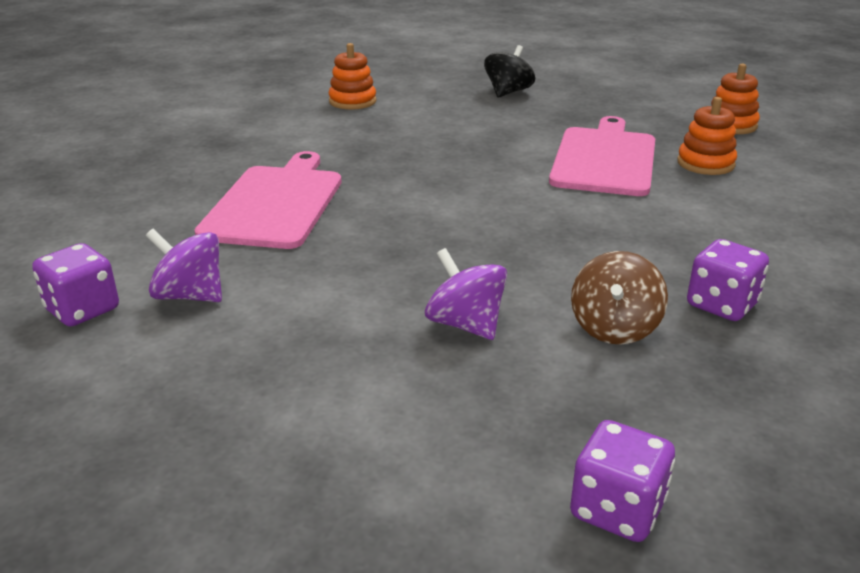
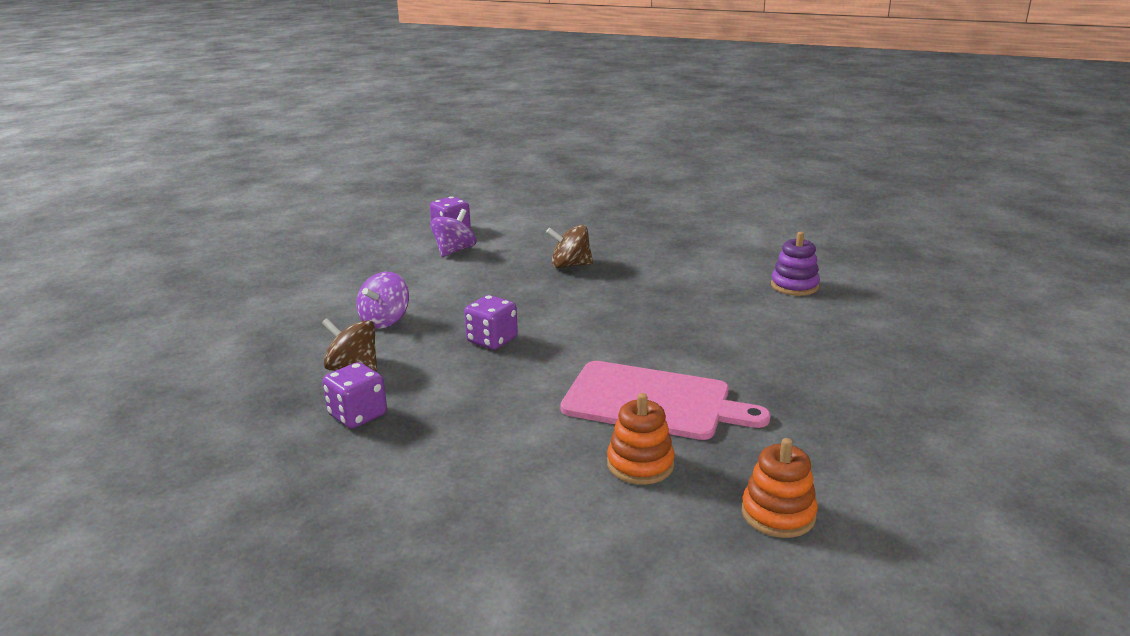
camera: 95 degrees right, 5 degrees down
pink cutting board [194,151,342,249] -> brown spinning top [546,225,593,268]
orange stacking toy [329,43,377,110] -> purple stacking toy [771,232,820,296]
purple spinning top [425,248,507,340] -> purple spinning top turned 150 degrees clockwise [356,271,409,329]
black spinning top [484,45,535,98] -> none
purple dice [570,420,675,542] -> purple dice moved to [464,295,518,350]

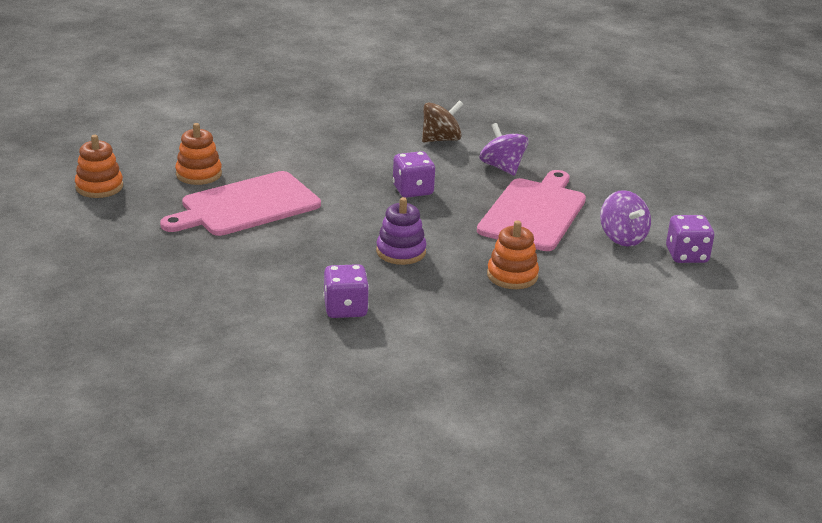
camera: 125 degrees right, 5 degrees up
purple dice [323,362,387,429] -> purple dice moved to [323,264,369,318]
brown spinning top [546,225,593,268] -> orange stacking toy [487,220,539,289]
purple stacking toy [771,232,820,296] -> purple stacking toy moved to [376,197,427,265]
none -> pink cutting board [477,170,586,251]

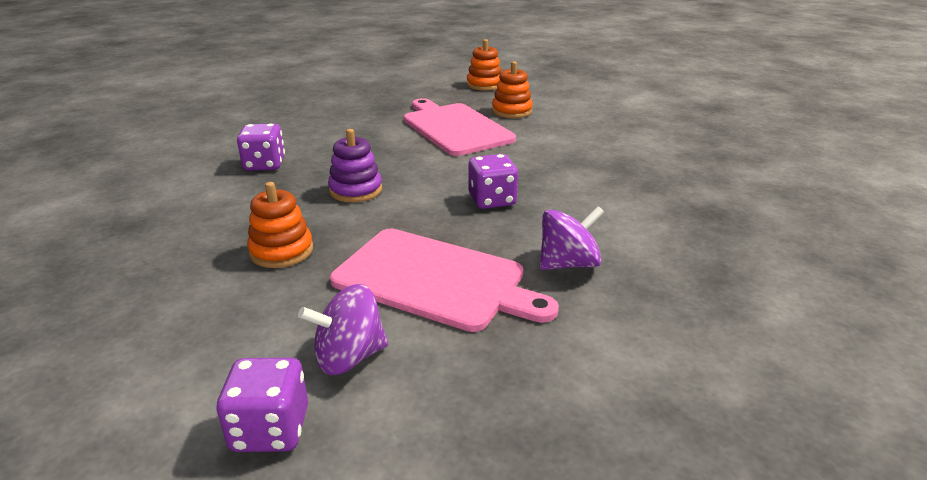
camera: 95 degrees right, 0 degrees up
brown spinning top [422,100,463,142] -> none

